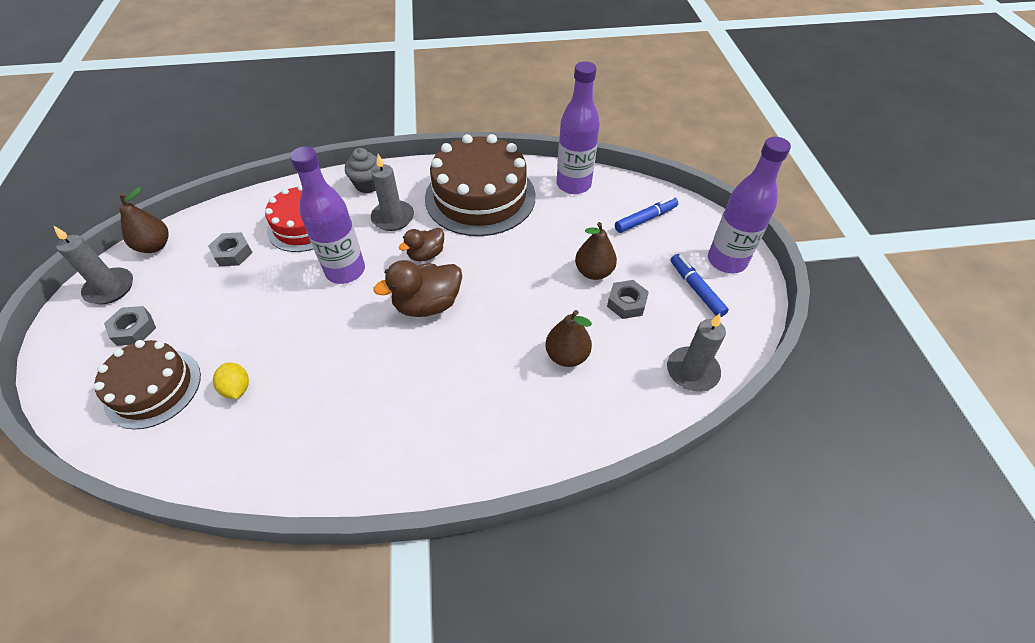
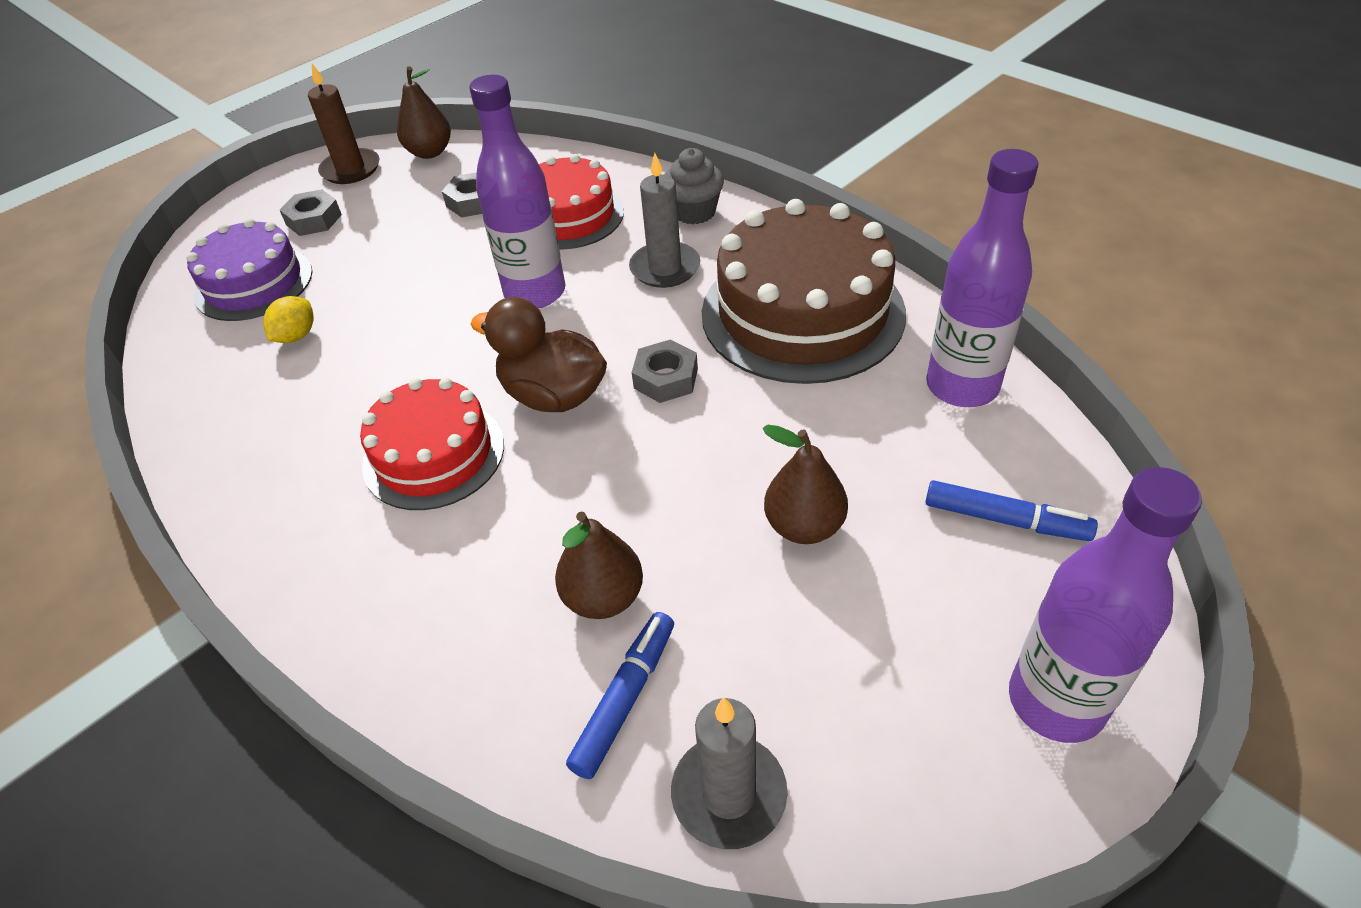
camera: 55 degrees right, 5 degrees down
grey candle [54,226,133,304] -> brown candle [308,64,379,184]
brown cake [94,340,201,429] -> purple cake [186,218,312,321]
brown duck [399,228,444,262] -> none
grey nut [607,280,649,319] -> grey nut moved to [632,339,698,403]
blue marker [671,254,729,317] -> blue marker moved to [566,612,674,779]
none -> red cake [360,378,504,510]

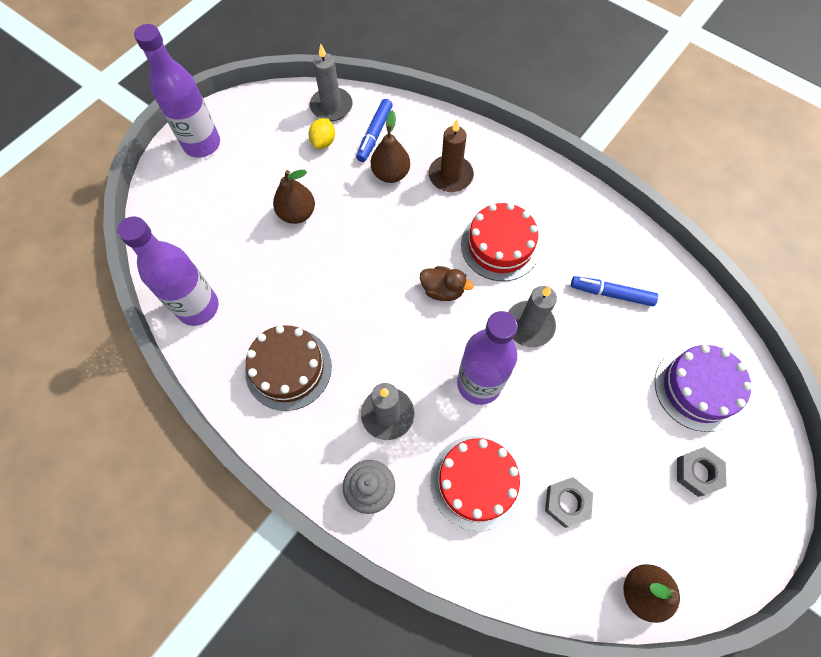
camera: 170 degrees right, 20 degrees up
yellow lemon [263,296,314,343] -> yellow lemon moved to [309,118,335,149]
brown candle [308,64,379,184] -> brown candle moved to [429,119,474,192]
brown duck [471,297,607,412] -> brown duck [420,266,474,301], size x0.62
grey nut [632,339,698,403] -> none
brown cake [702,199,906,384] -> brown cake [245,325,332,411], size x0.62
blue marker [925,480,1098,541] -> blue marker moved to [571,276,658,306]
none -> grey candle [508,286,557,347]

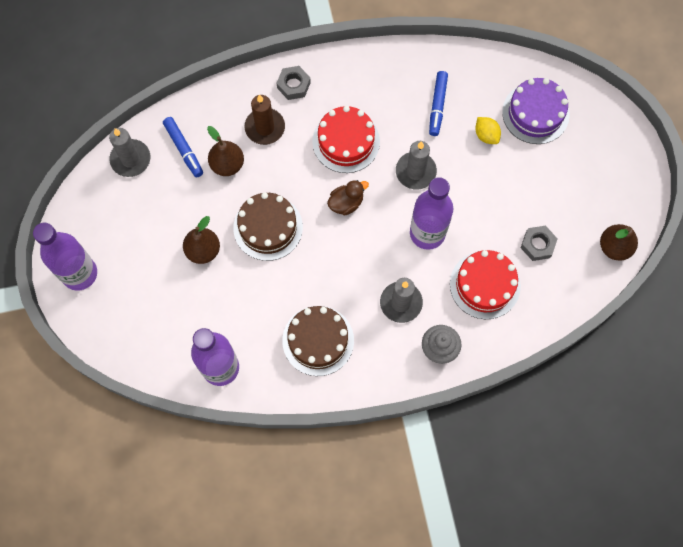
camera: 50 degrees left, 5 degrees up
yellow lemon [309,118,335,149] -> yellow lemon moved to [475,117,501,144]
blue marker [571,276,658,306] -> blue marker turned 45 degrees counterclockwise [429,71,448,136]
grey nut [677,447,726,497] -> grey nut moved to [277,66,311,100]
none -> brown cake [233,192,303,261]

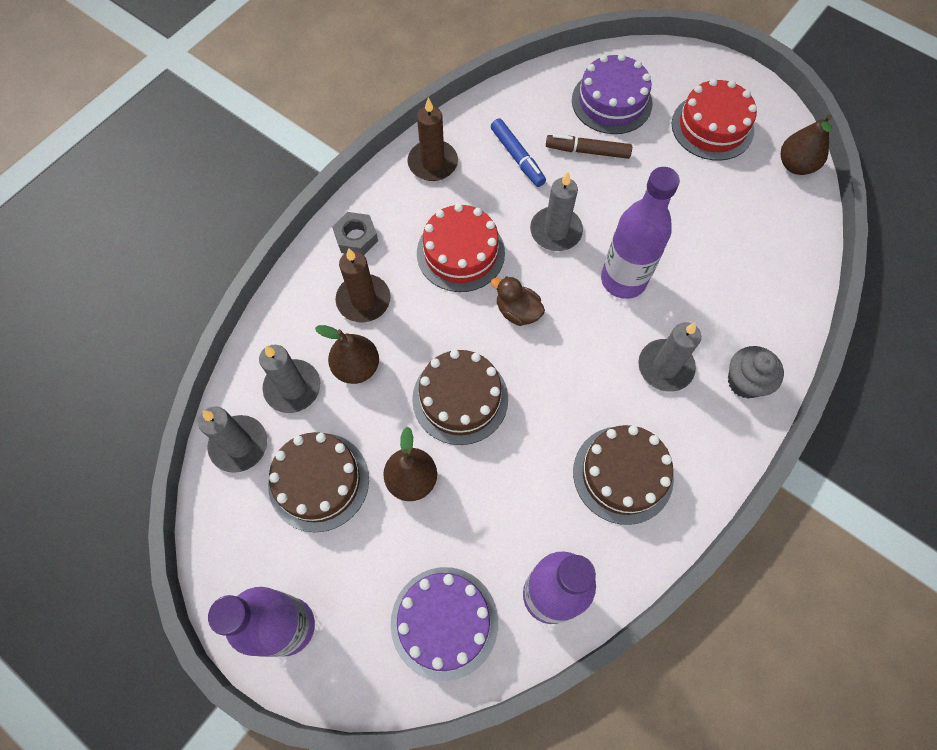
camera: 40 degrees left, 5 degrees down
blue marker [163,117,203,177] -> grey candle [259,345,320,413]
brown duck [327,180,369,215] -> brown duck turned 75 degrees counterclockwise [491,276,545,326]
red cake [450,250,521,319] -> red cake moved to [672,79,757,161]
yellow lemon [475,117,501,144] -> brown marker [546,134,632,159]
grey nut [521,226,558,261] -> none
none -> brown cake [268,432,369,532]
none -> purple cake [391,567,498,681]
none -> brown candle [407,97,458,181]

